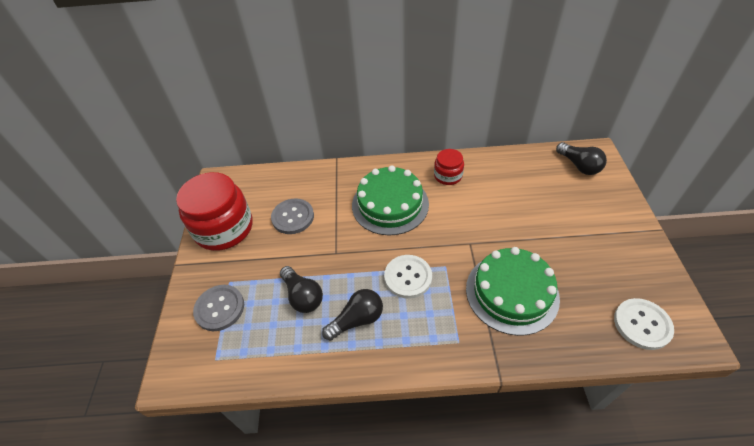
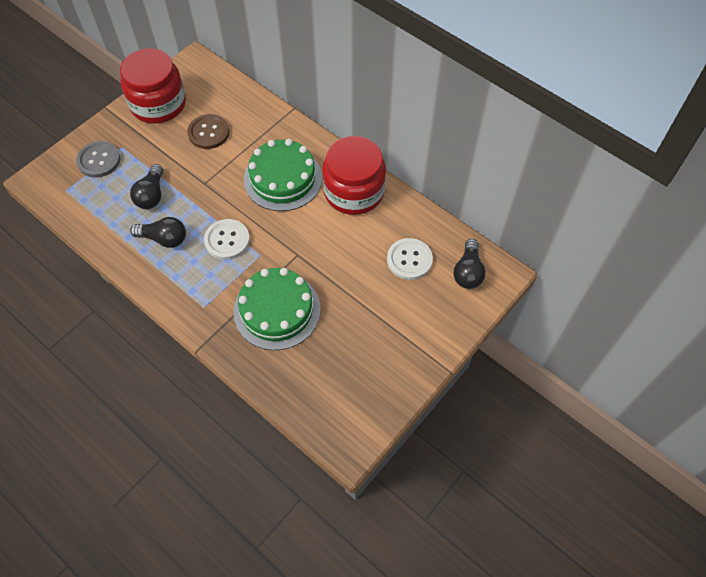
camera: 40 degrees right, 10 degrees up
grey button [271,198,314,234] -> brown button [187,114,230,149]
red jar [434,149,464,185] -> red jar [322,136,386,215], size x1.98
white button [614,298,674,350] -> white button moved to [387,238,433,280]

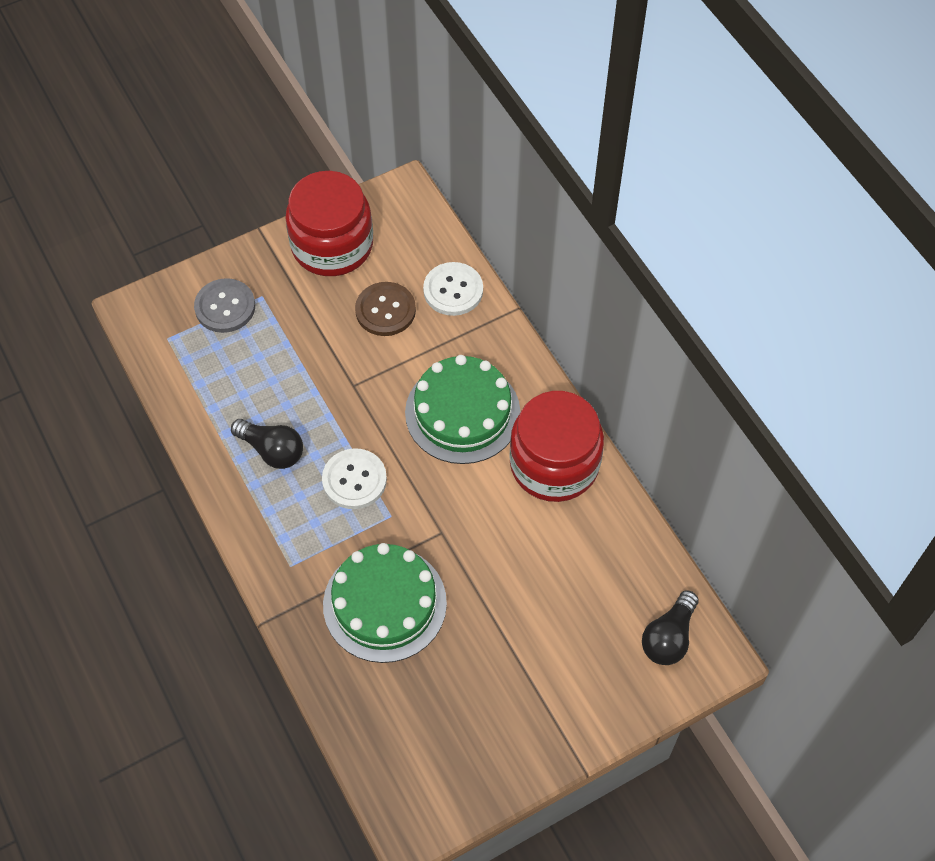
camera: 20 degrees right, 0 degrees up
black light bulb [130,164,163,209] -> none
white button [387,238,433,280] -> white button moved to [423,262,483,316]

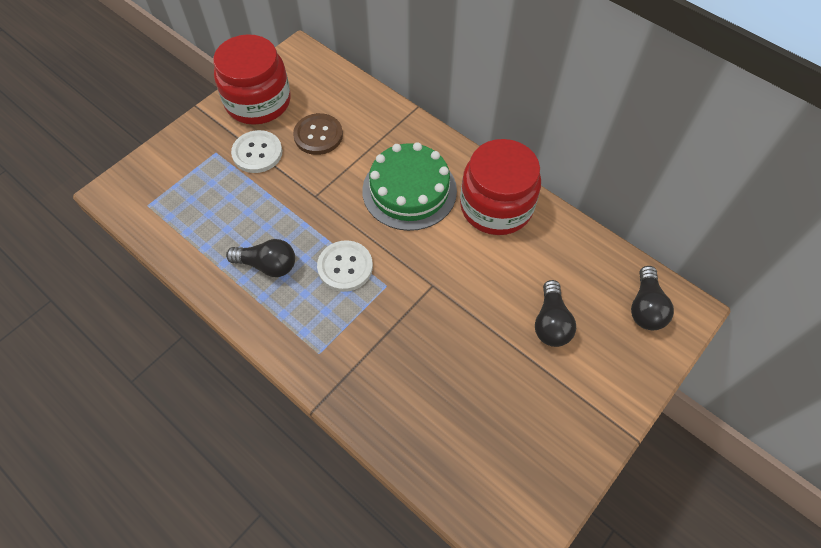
camera: 20 degrees left, 0 degrees up
grey button [194,278,255,333] -> none
green cake [323,543,447,663] -> none
white button [423,262,483,316] -> white button moved to [231,130,282,173]
none -> black light bulb [535,280,576,347]

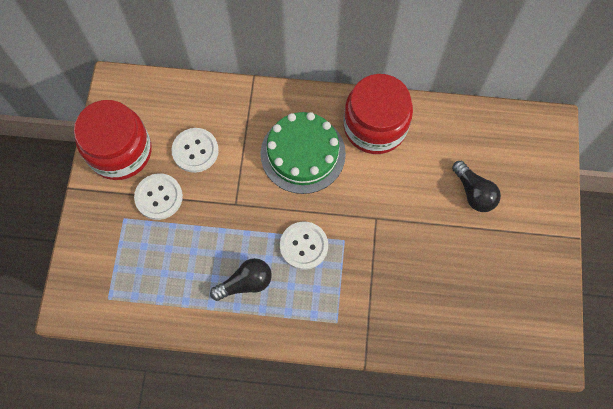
camera: 35 degrees left, 10 degrees up
brown button [293,113,343,155] -> white button [171,128,219,173]
black light bulb [631,266,674,330] -> none

